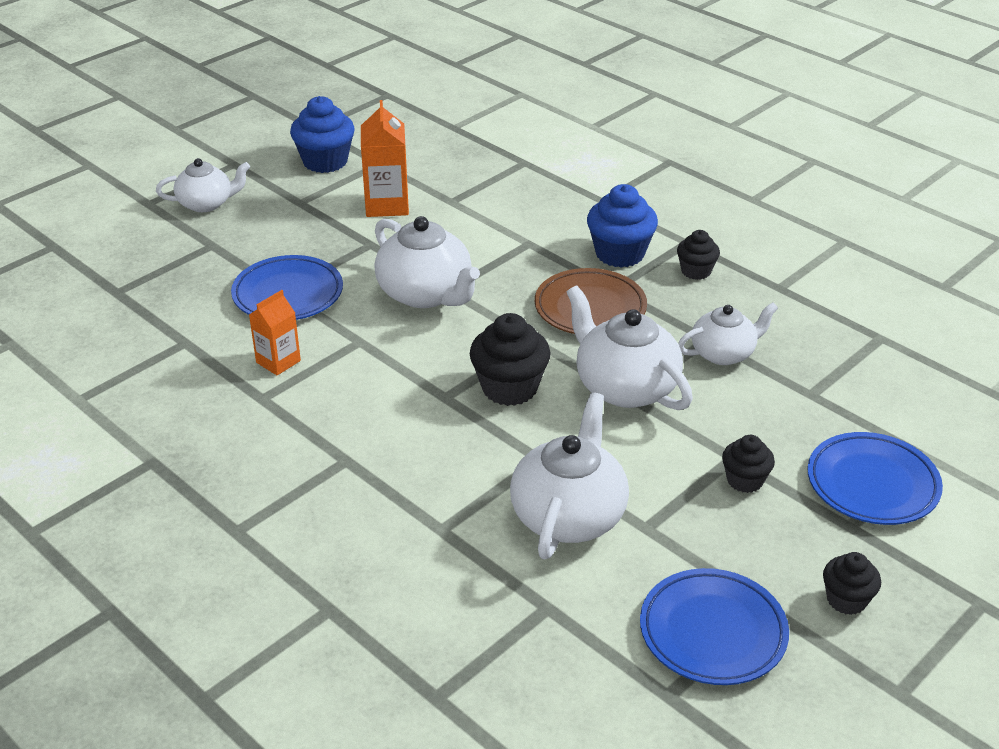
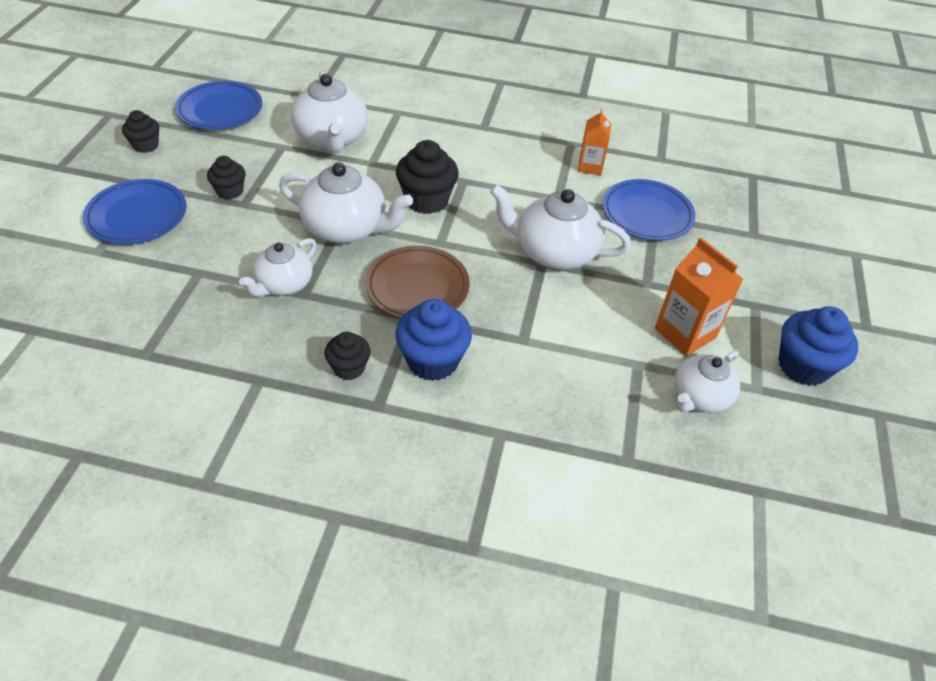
camera: 145 degrees right, 10 degrees up
white teapot [156,158,250,212] -> white teapot moved to [675,351,740,413]

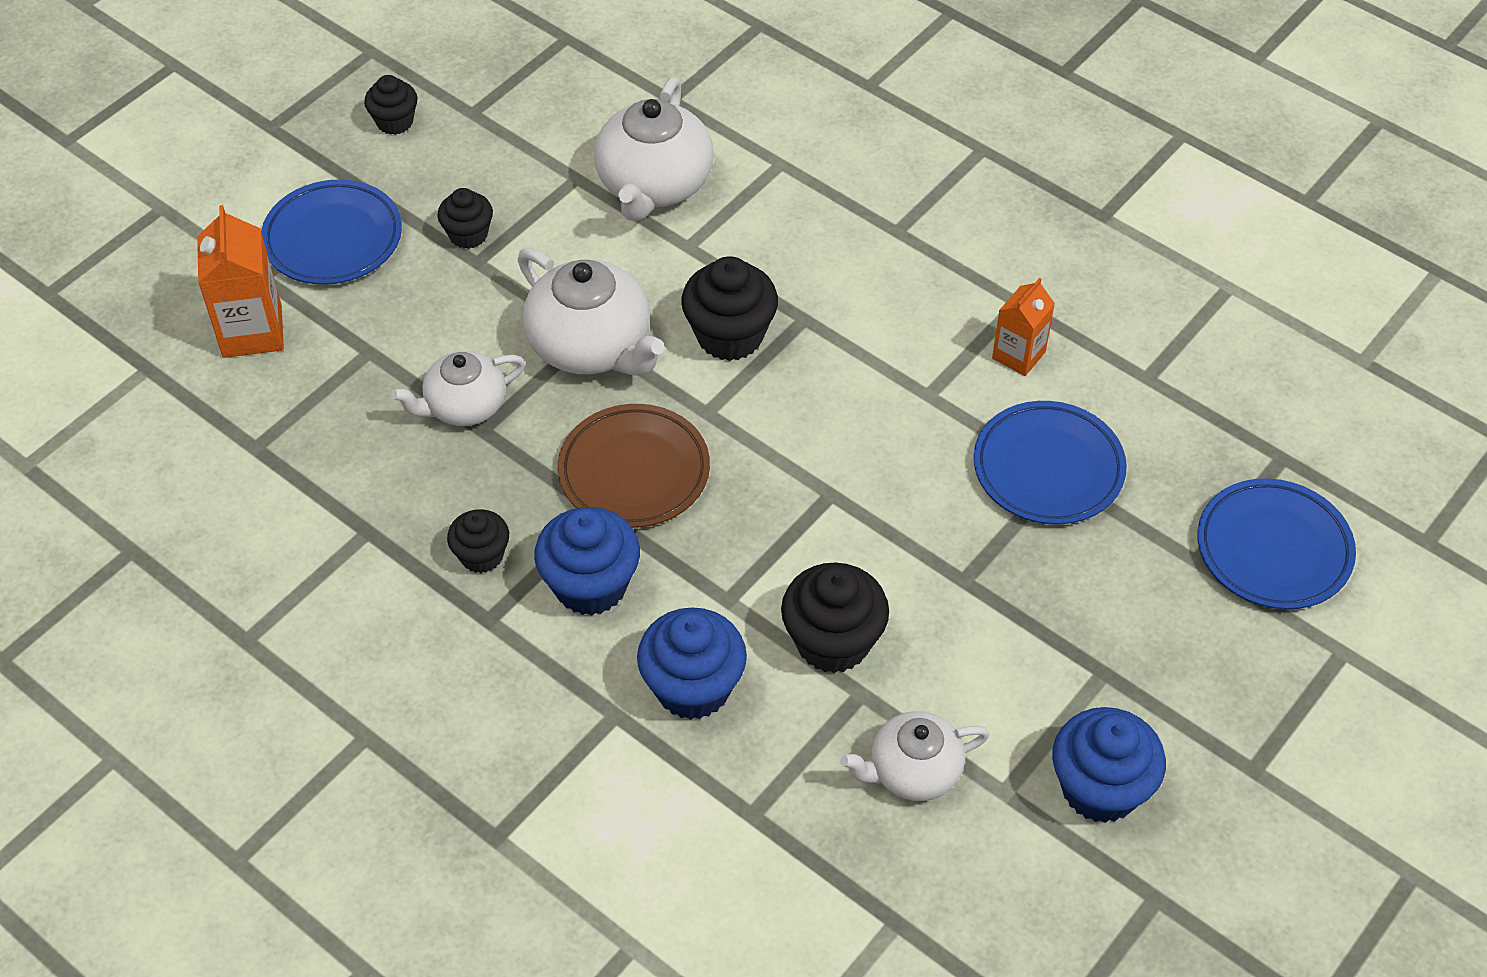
camera: 30 degrees right, 5 degrees up
blue plate [175,81,262,130] -> blue plate moved to [1197,478,1356,609]
white teapot [490,184,631,270] -> none
orange carton [655,238,743,356] -> orange carton moved to [197,205,284,358]
none -> blue cupcake [637,607,747,720]
none -> black cupcake [781,562,889,673]

